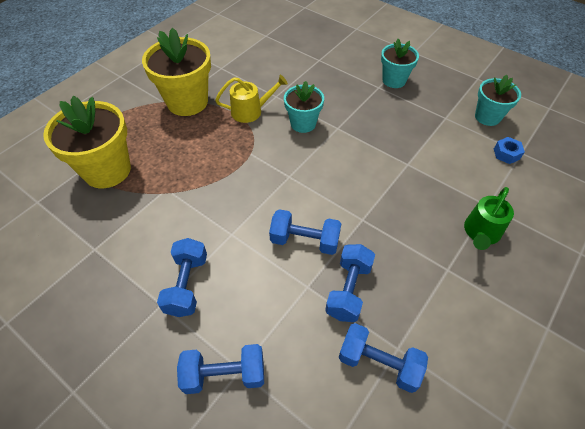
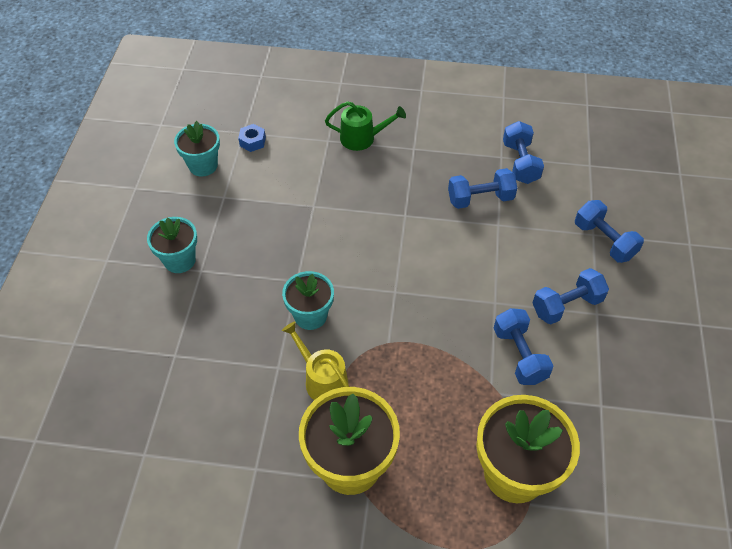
camera: 120 degrees left, 0 degrees up
blue dumbbell [269,209,341,255] -> blue dumbbell moved to [494,308,554,385]

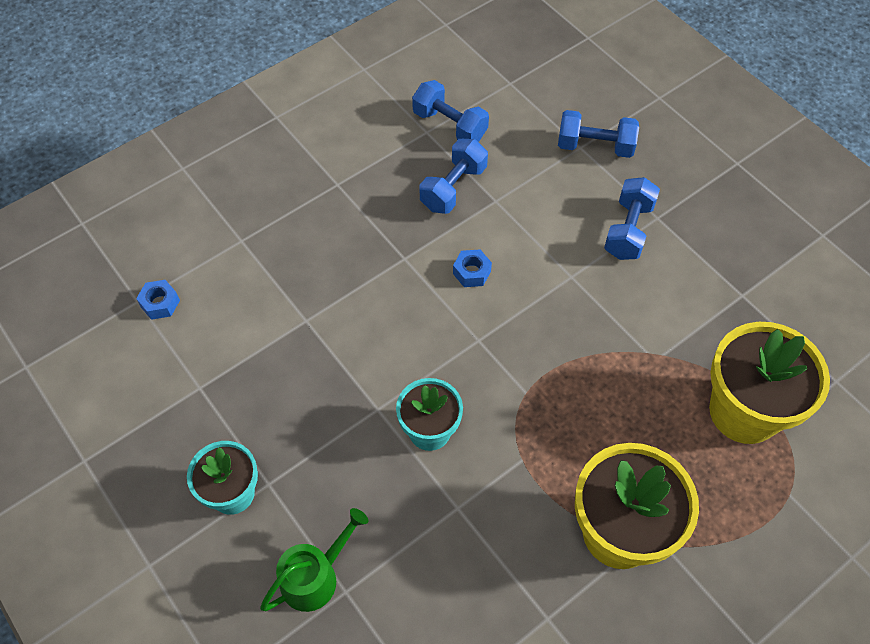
camera: 45 degrees left, 5 degrees up
turquoise flower pot [174,121,220,176] -> none
yellow watering can [282,322,349,400] -> none
green watering can [325,101,406,151] -> green watering can moved to [260,508,368,612]
blue dumbbell [494,308,554,385] -> none
none -> blue nut [453,249,492,287]

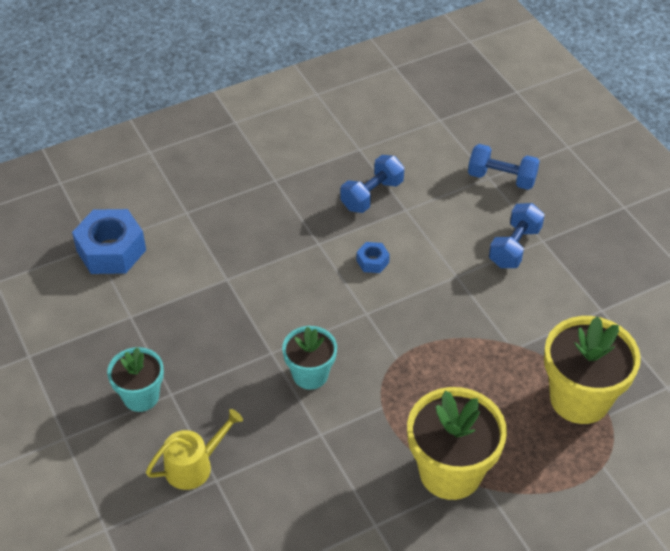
camera: 10 degrees right, 10 degrees down
blue nut [136,280,180,320] -> blue nut [72,209,146,274], size x2.14
green watering can [260,508,368,612] -> yellow watering can [146,409,243,490]
blue dumbbell [412,80,489,142] -> none

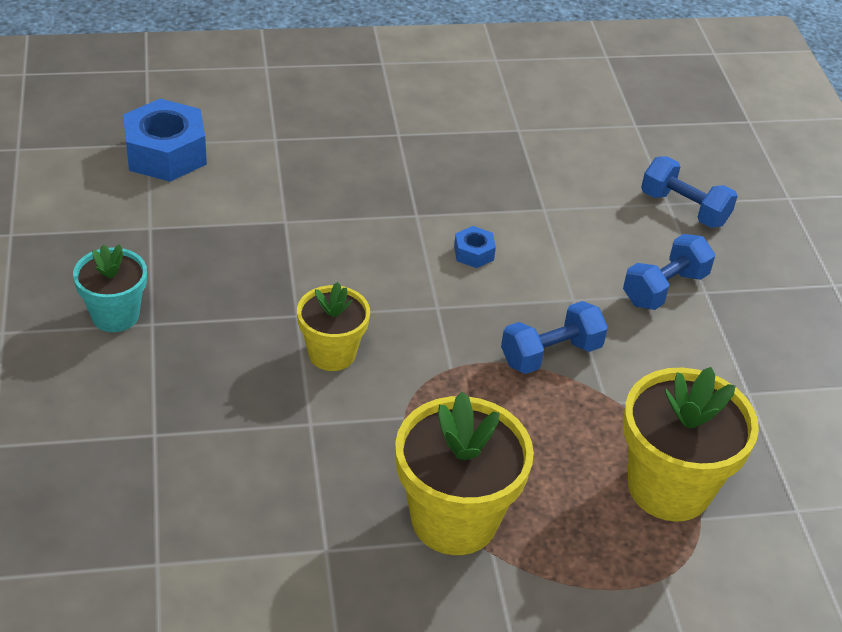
camera: 15 degrees right, 5 degrees down
yellow watering can [146,409,243,490] -> none
turquoise flower pot [282,326,337,390] -> yellow flower pot [297,282,370,371]
blue dumbbell [340,155,404,213] -> blue dumbbell moved to [501,301,608,374]

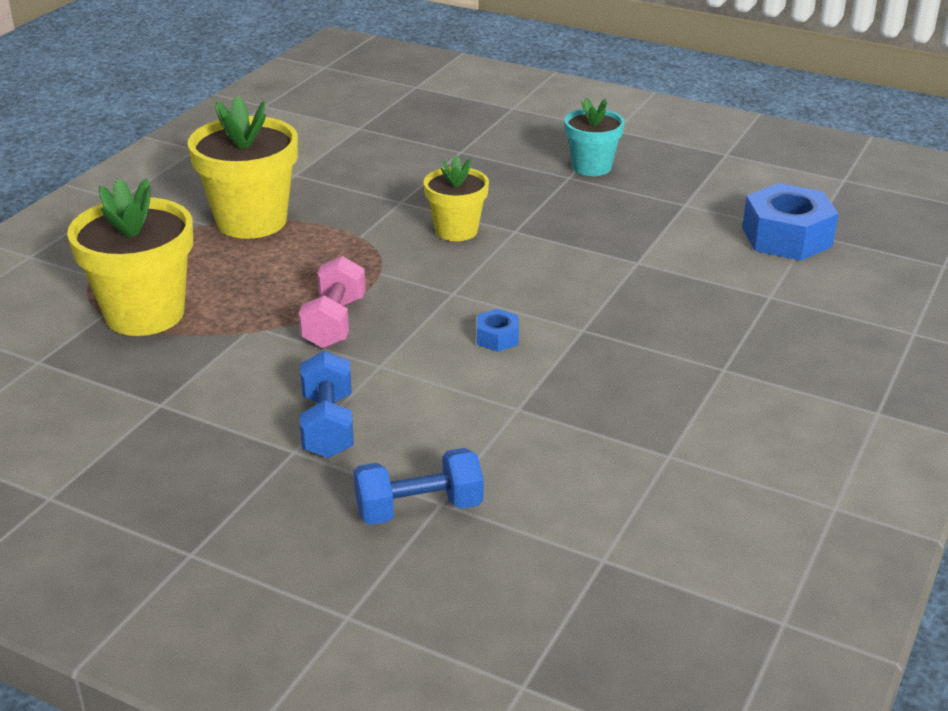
camera: 130 degrees right, 10 degrees down
blue dumbbell [501,301,608,374] -> pink dumbbell [298,256,366,349]

